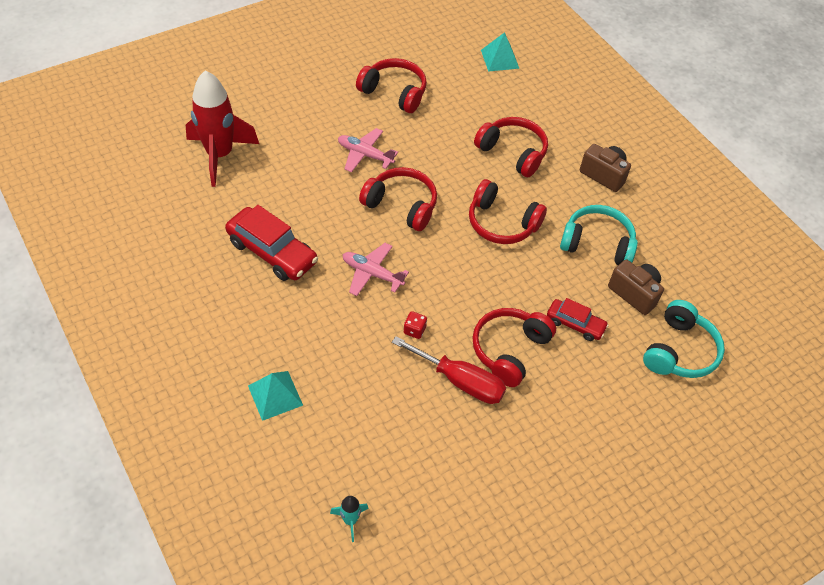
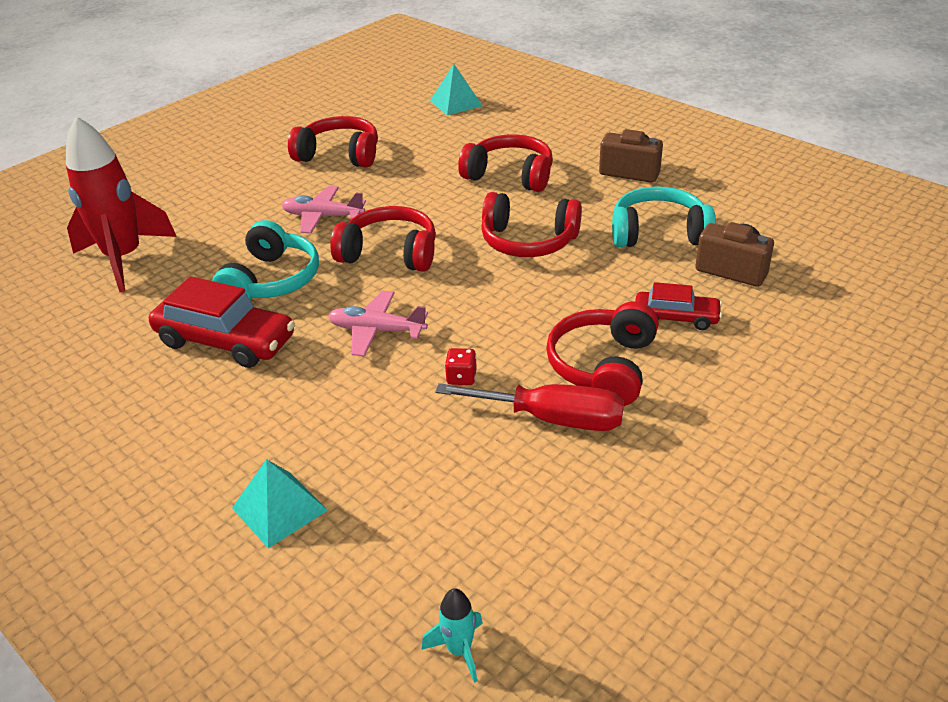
camera: 10 degrees left, 15 degrees down
turquoise headphones [643,300,725,378] -> turquoise headphones moved to [212,220,319,300]

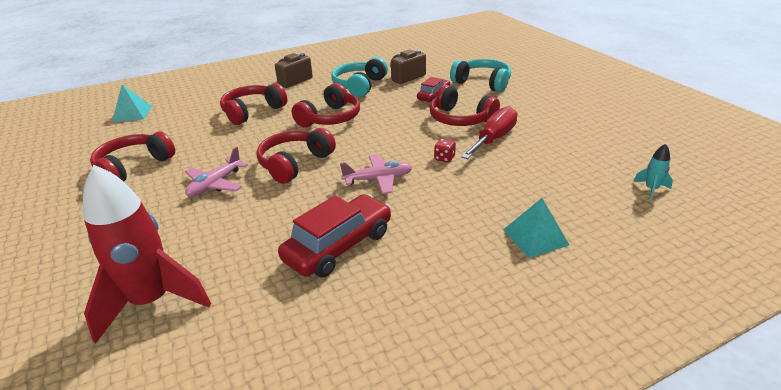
camera: 70 degrees left, 5 degrees down
turquoise headphones [212,220,319,300] -> turquoise headphones moved to [450,59,511,92]
pink plane [328,291,428,357] -> pink plane turned 135 degrees counterclockwise [340,154,412,194]

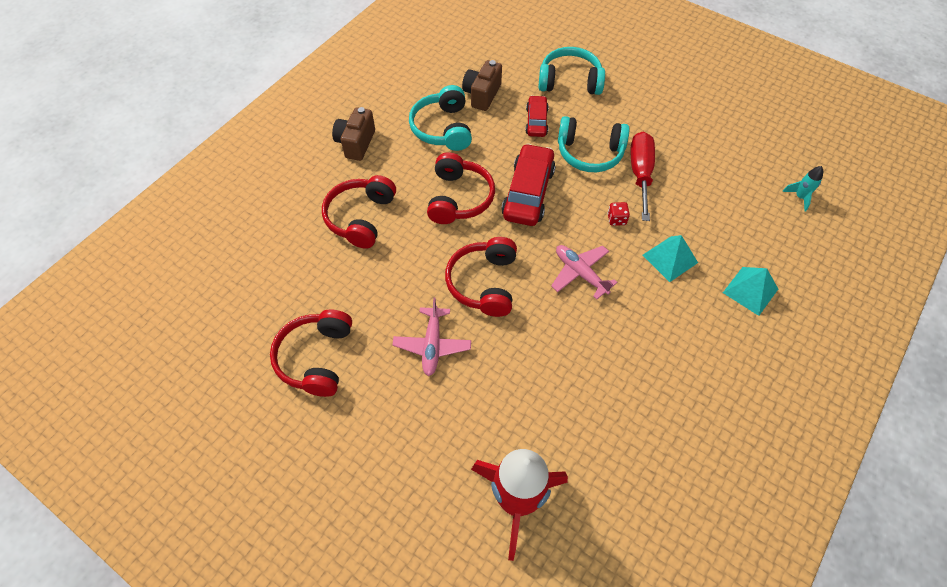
camera: 30 degrees left, 25 degrees up
turquoise pyramid [112,84,152,122] -> turquoise pyramid moved to [643,235,698,282]
red car [278,194,391,277] -> red car moved to [502,143,555,226]
pink plane [340,154,412,194] -> pink plane turned 90 degrees counterclockwise [551,245,618,300]
red headphones [430,85,500,126] -> turquoise headphones [558,116,630,172]

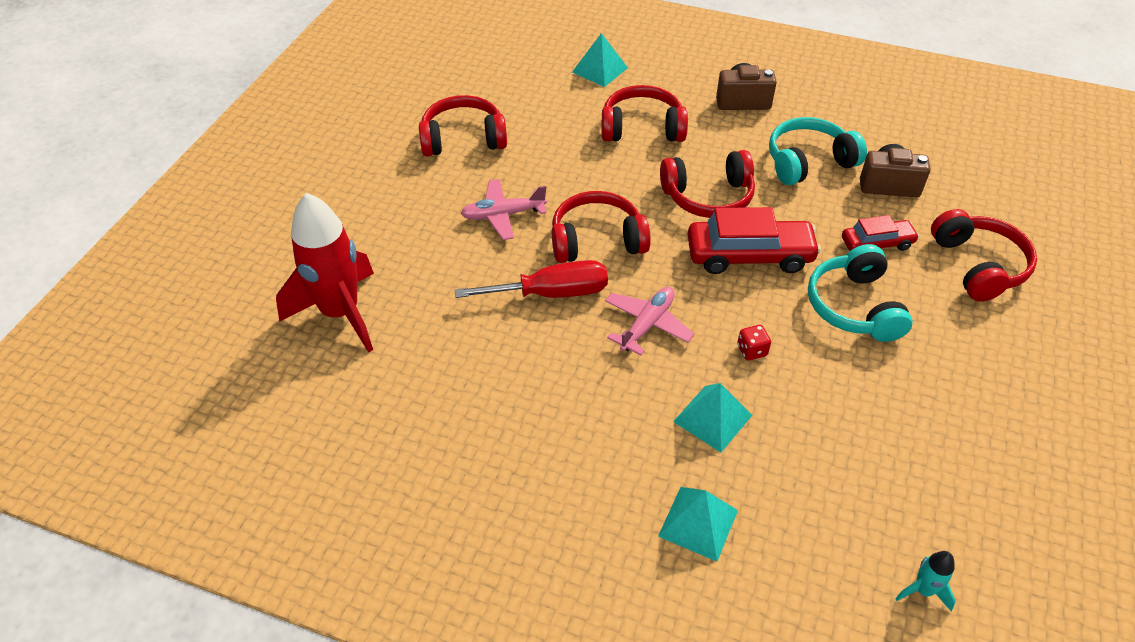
camera: 75 degrees right, 10 degrees down
turquoise headphones [539,47,605,95] -> red headphones [931,209,1037,302]
red screwdriver [631,131,655,221] -> red screwdriver moved to [455,260,608,298]
none -> turquoise pyramid [572,33,628,87]

